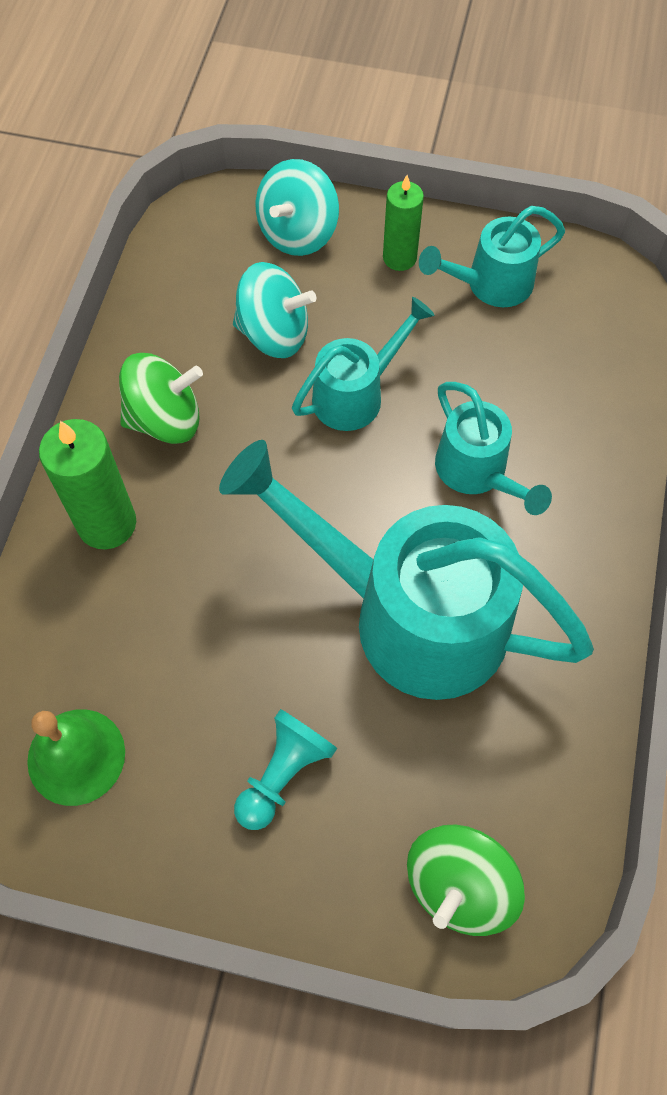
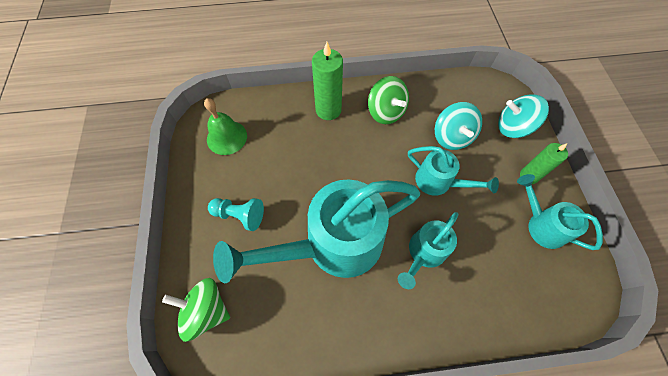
camera: 70 degrees right, 0 degrees up
turquoise watering can [219,440,594,700] -> turquoise watering can turned 120 degrees counterclockwise [213,179,420,283]

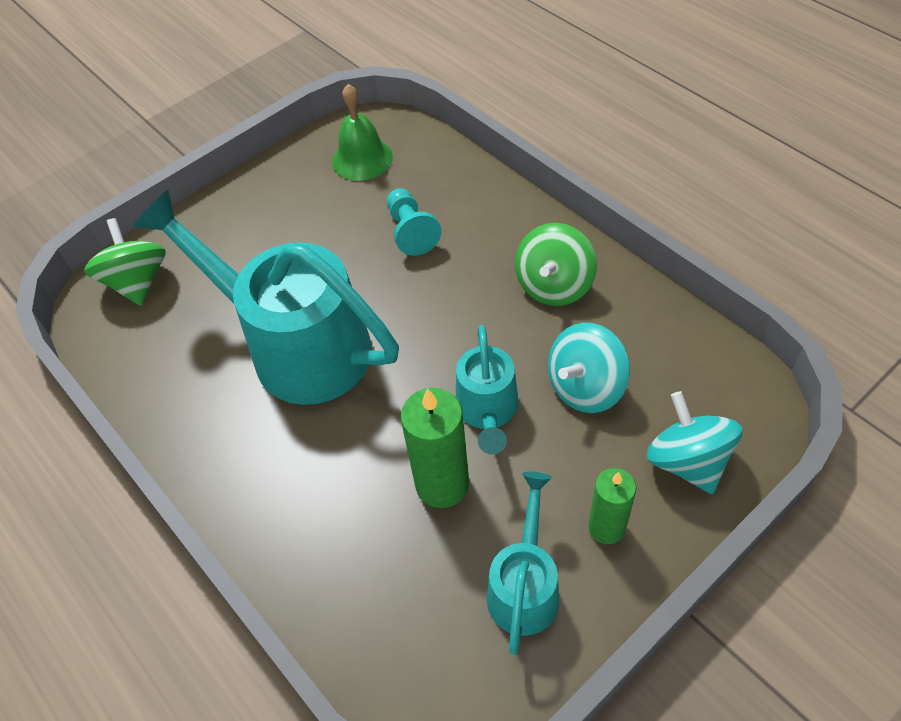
camera: 60 degrees right, 10 degrees down
turquoise pawn [208,198,264,231] -> turquoise pawn moved to [387,188,441,256]
green candle [312,42,343,120] -> green candle moved to [401,388,469,508]
turquoise watering can [398,212,459,289] -> none

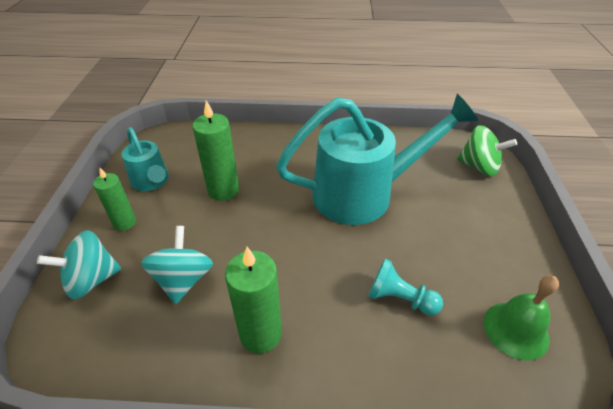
camera: 130 degrees right, 10 degrees down
turquoise watering can [456,325,518,454] -> none
green spinning top [515,223,597,306] -> green candle [225,247,282,353]
turquoise spinning top [646,391,742,494] -> turquoise spinning top turned 135 degrees clockwise [37,230,121,300]

